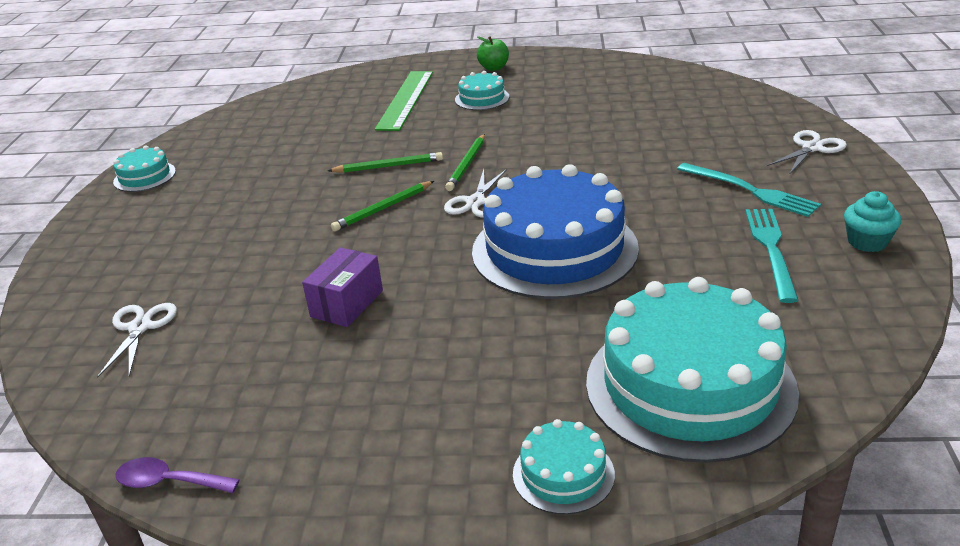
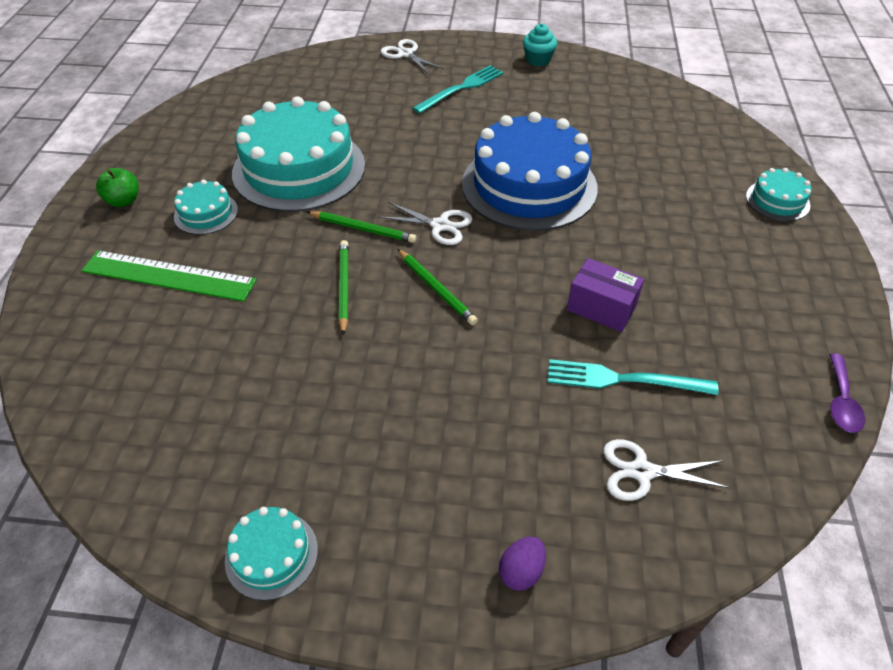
camera: 90 degrees left, 15 degrees up
turquoise cake [586,277,799,463] -> turquoise cake moved to [232,96,365,212]
turquoise fork [745,209,799,303] -> turquoise fork moved to [548,359,719,395]
none -> purple egg [499,537,546,591]

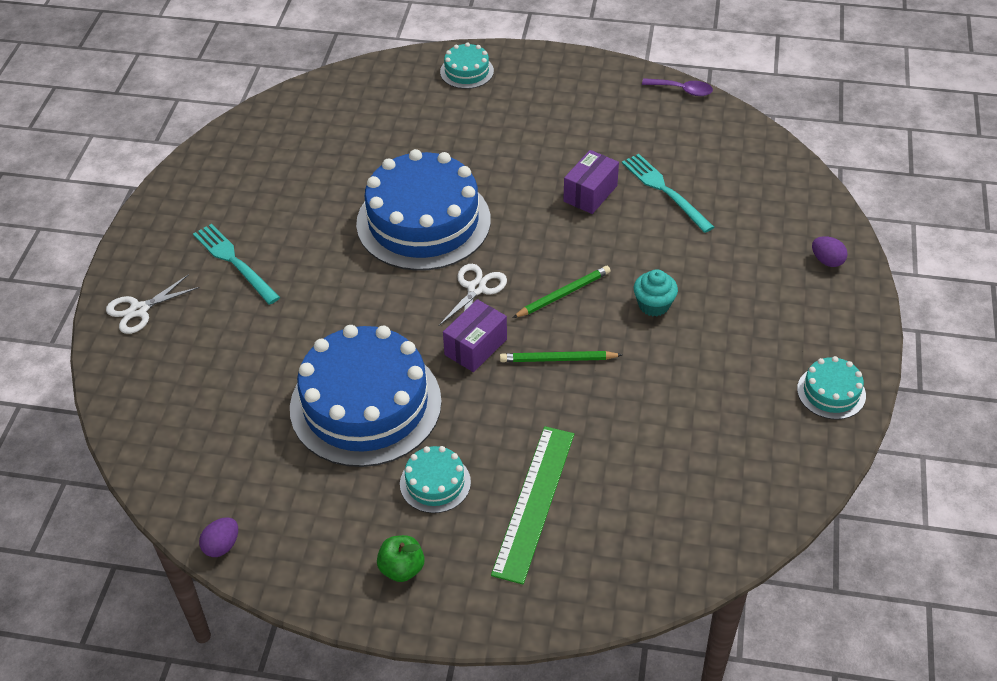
camera: 85 degrees left, 0 degrees up
turquoise cake [232,96,365,212] -> blue cake [290,325,442,467]
green pencil [307,211,417,243] -> purple box [443,299,507,372]
turquoise cupcake [523,24,557,66] -> turquoise cupcake moved to [634,269,678,316]
turquoise fork [548,359,719,395] -> turquoise fork turned 135 degrees clockwise [622,154,714,233]
white scissors [603,439,730,501] -> none
none -> purple egg [199,517,238,557]

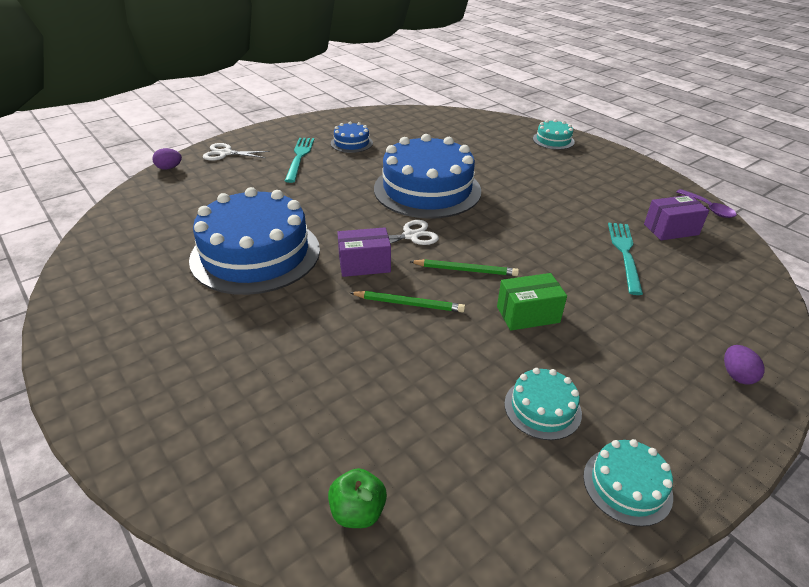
camera: 40 degrees right, 10 degrees down
purple egg [199,517,238,557] -> purple egg moved to [152,148,182,170]
green apple [377,535,425,582] -> green apple moved to [328,468,387,528]
turquoise cake [400,446,471,513] -> turquoise cake moved to [504,368,582,440]
green ruler [491,426,574,584] -> none
green pencil [500,351,622,362] -> green pencil turned 150 degrees clockwise [350,291,465,313]
purple box [563,150,619,214] -> purple box moved to [644,195,709,241]
turquoise cupcake [634,269,678,316] -> green box [497,273,567,331]
none -> blue cake [331,121,373,153]

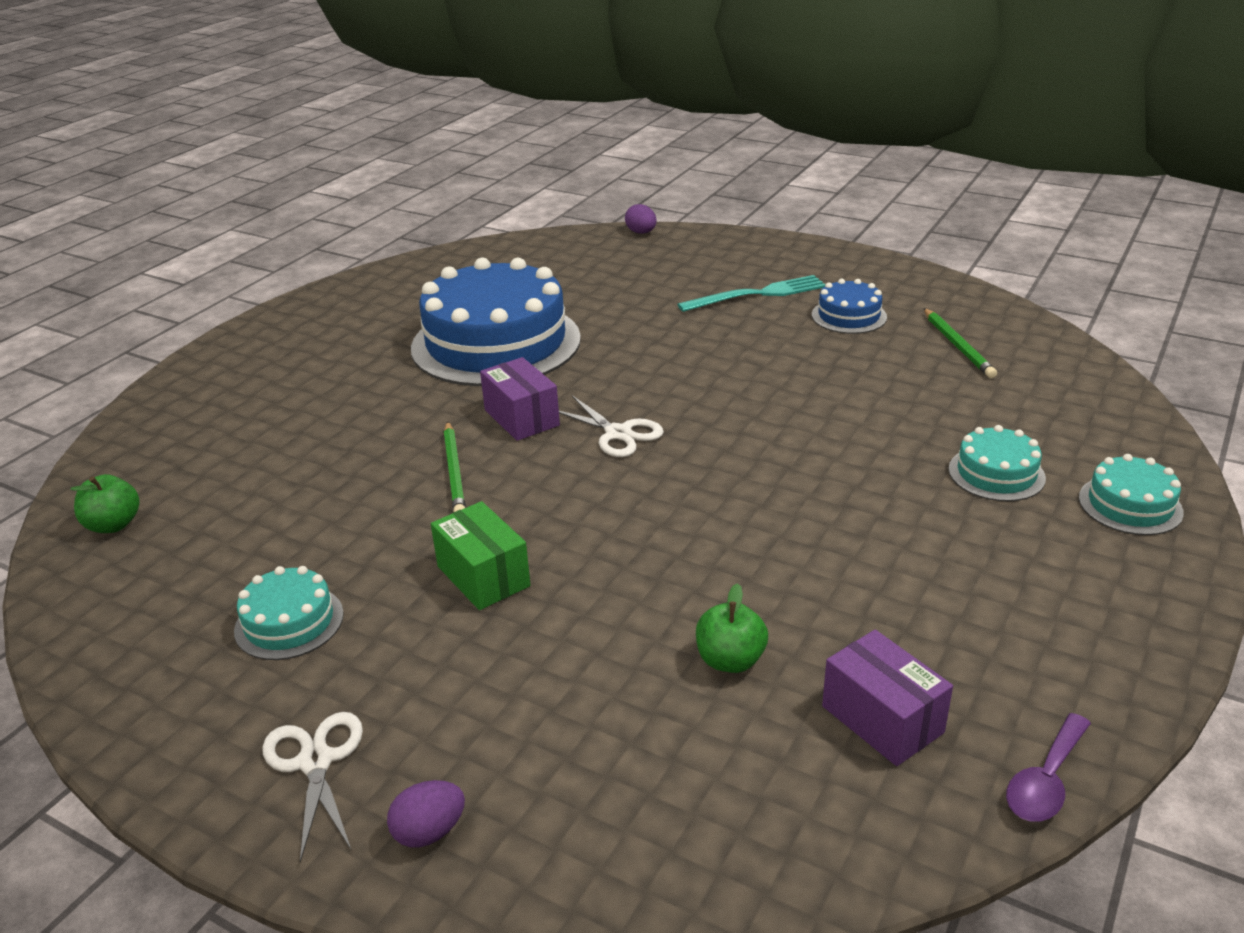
camera: 70 degrees right, 5 degrees down
white scissors [203,143,270,161] -> white scissors moved to [262,712,363,862]
blue cake [374,134,481,219] -> none
green pencil [409,259,519,276] -> green pencil moved to [924,308,997,378]
turquoise cake [583,439,673,527] -> turquoise cake moved to [948,425,1046,502]
turquoise fork [608,222,643,295] -> green apple [696,583,768,673]

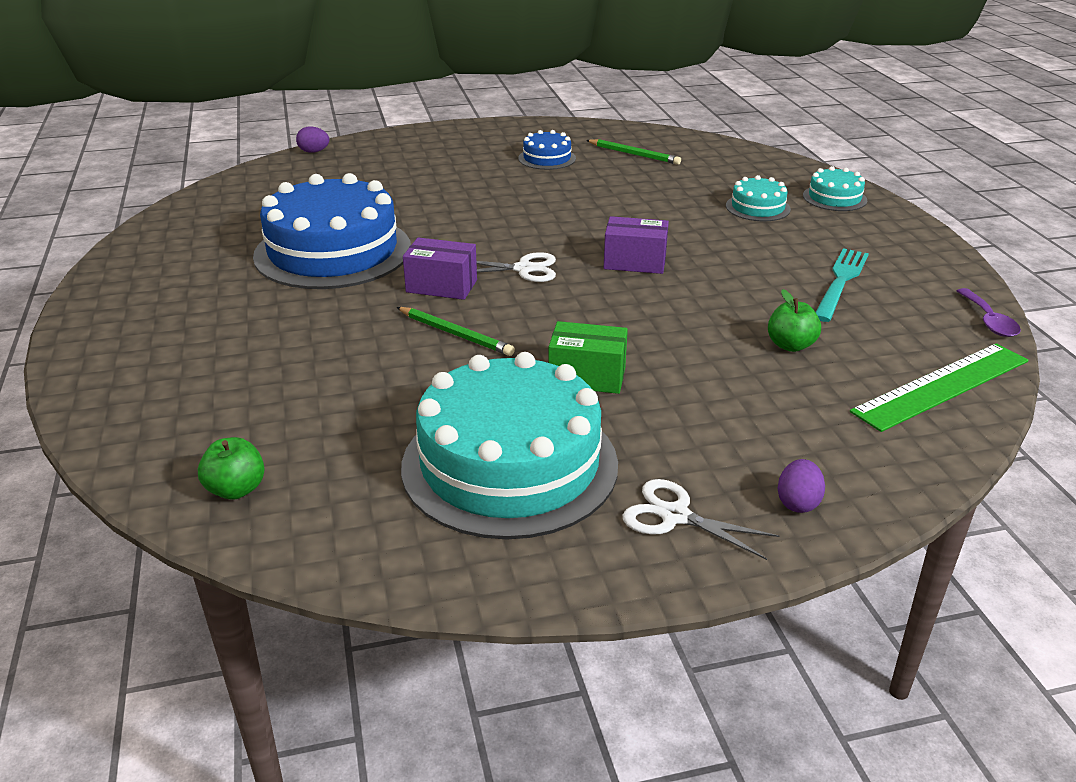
camera: 45 degrees left, 0 degrees up
turquoise cake [234,566,344,660] -> turquoise cake [401,352,618,539], size x2.24
turquoise fork [677,275,826,312] -> turquoise fork moved to [816,248,869,322]
purple box [822,630,953,766] -> purple box moved to [604,216,669,274]
none -> green ruler [850,343,1029,432]

